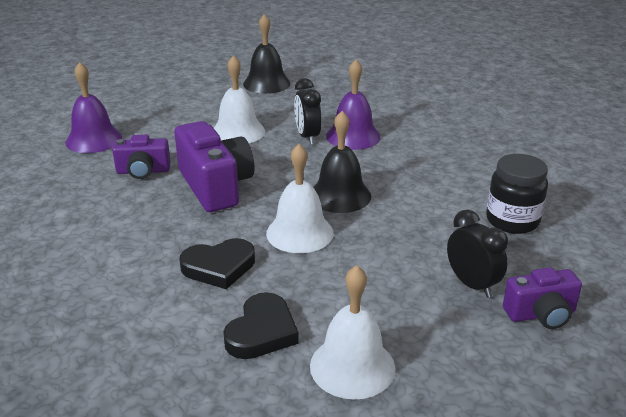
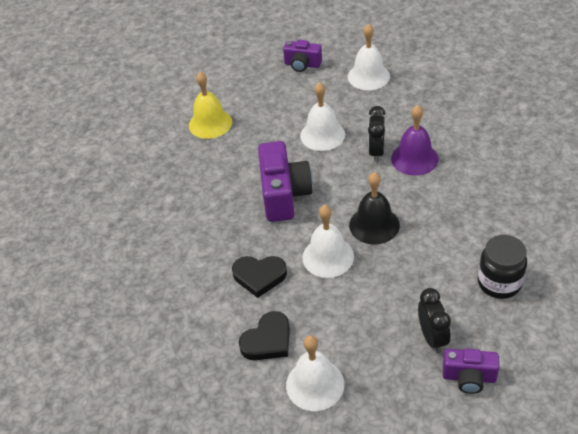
camera: 25 degrees right, 15 degrees up
purple bell [65,62,122,153] -> yellow bell [189,72,232,139]
purple camera [112,135,171,179] -> purple camera moved to [283,40,322,72]
black bell [243,14,290,94] -> white bell [348,23,390,90]

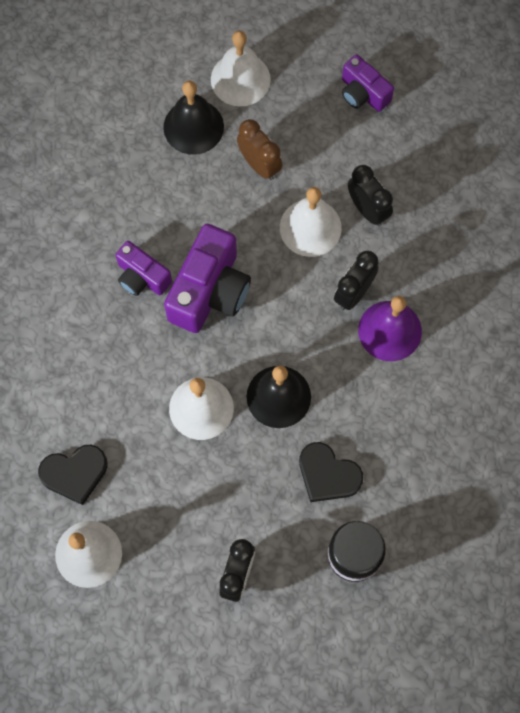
camera: 25 degrees right, 25 degrees up
yellow bell [189,72,232,139] -> black bell [163,81,224,155]
black heart [232,256,287,298] -> black heart moved to [299,442,363,502]
white bell [348,23,390,90] -> white bell moved to [211,31,271,107]
purple camera [443,349,499,394] -> purple camera moved to [116,241,172,296]
none -> brown clock [237,119,282,180]
none -> black clock [348,165,393,226]

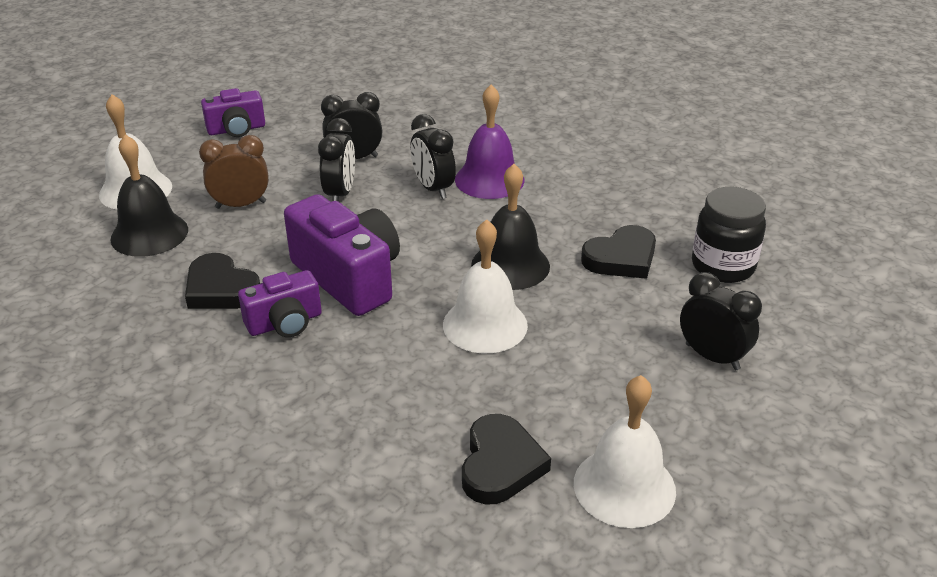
camera: 65 degrees left, 35 degrees down
white bell [280,187,342,257] -> black clock [318,118,355,201]
none -> black heart [185,253,260,309]

